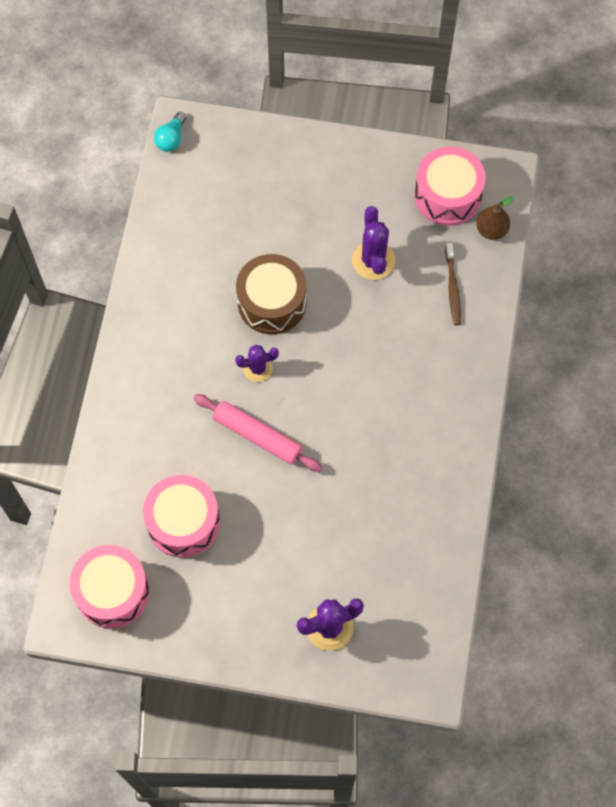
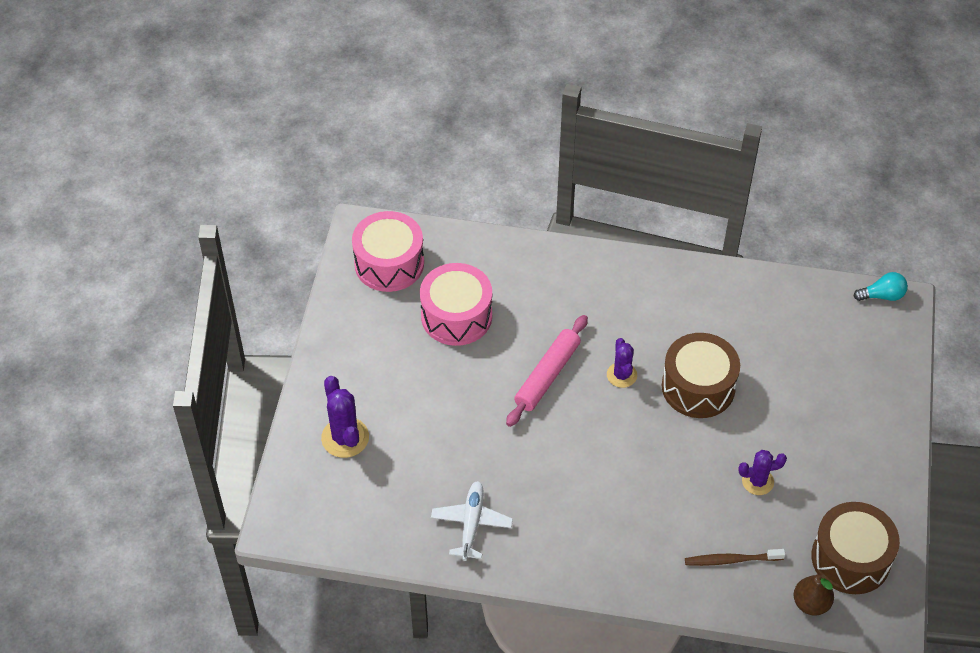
camera: 90 degrees right, 15 degrees down
turquoise light bulb [154,112,186,152] -> turquoise light bulb turned 150 degrees clockwise [853,272,908,301]
purple cactus [352,206,395,280] -> purple cactus [738,450,787,495], size x0.66
pink drum [414,146,486,226] -> brown drum [811,502,900,594]
none -> white plane [431,481,513,561]

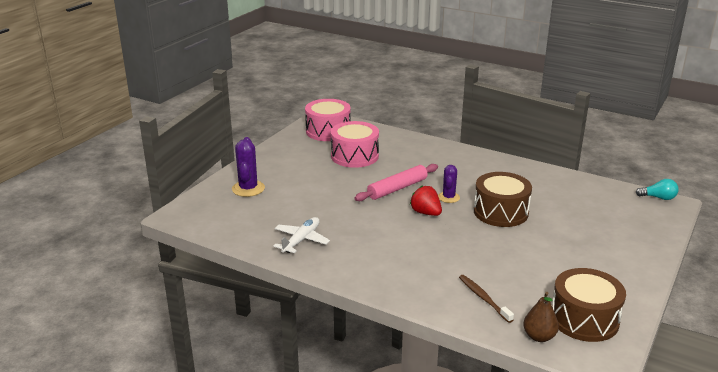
camera: 20 degrees right, 25 degrees down
brown toothbrush [685,549,786,566] -> brown toothbrush turned 45 degrees clockwise [459,275,514,323]
purple cactus [738,450,787,495] -> none
none -> red strawberry [410,185,442,216]

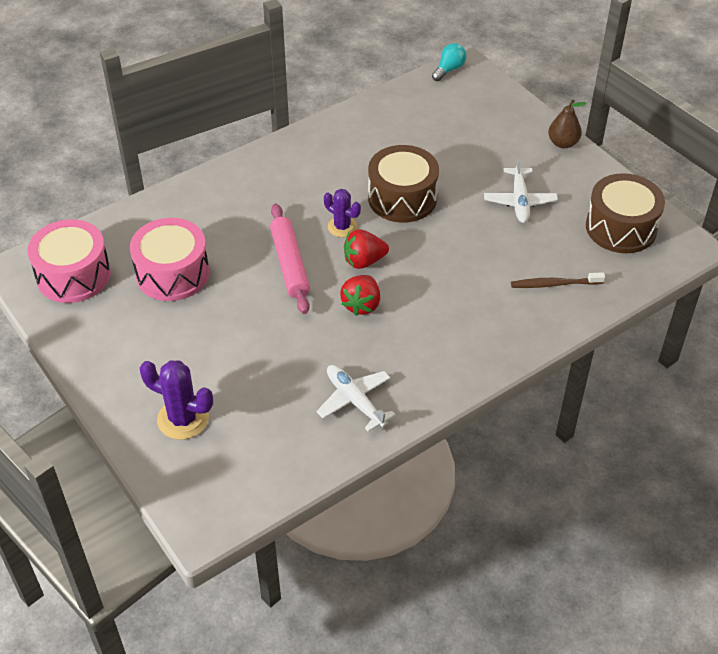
camera: 65 degrees left, 20 degrees up
brown pear [523,292,559,342] -> brown pear moved to [548,100,587,148]
none -> red strawberry [340,275,380,316]
none -> white plane [484,155,558,223]

